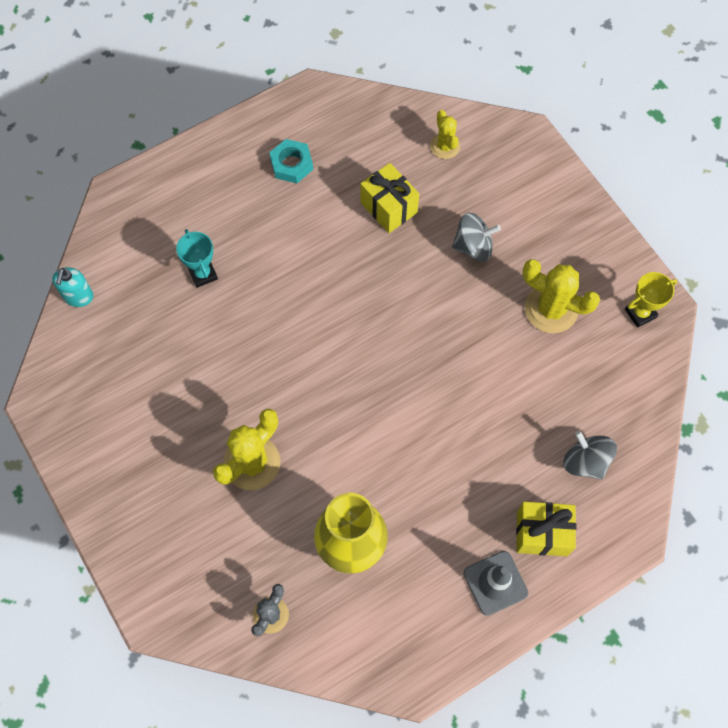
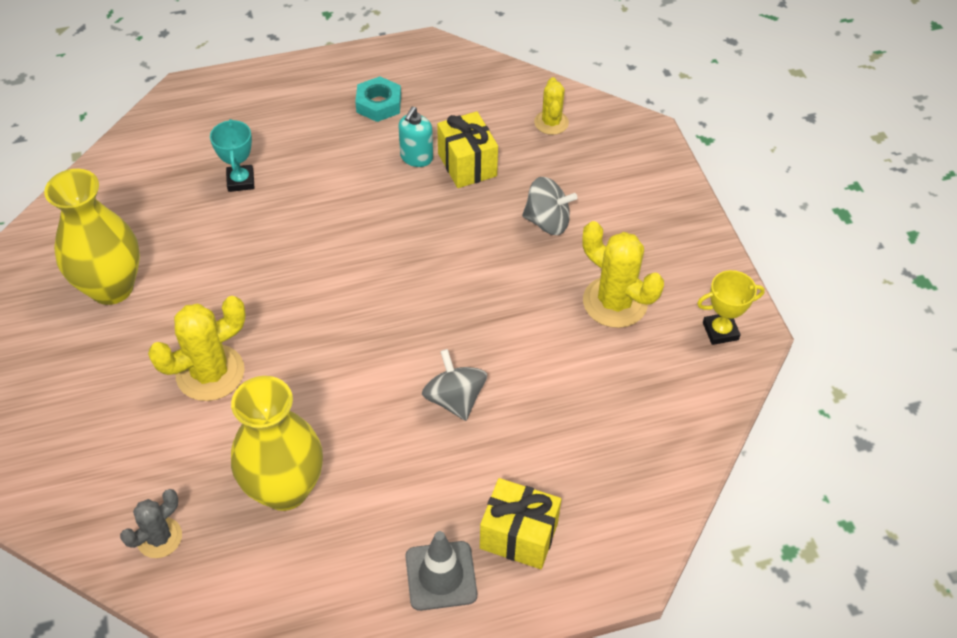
camera: 15 degrees right, 15 degrees down
turquoise soap dispenser [52,267,93,307] -> turquoise soap dispenser moved to [399,106,433,167]
grey spinning top [563,431,617,480] -> grey spinning top moved to [422,349,487,421]
none -> yellow vase [44,169,140,305]

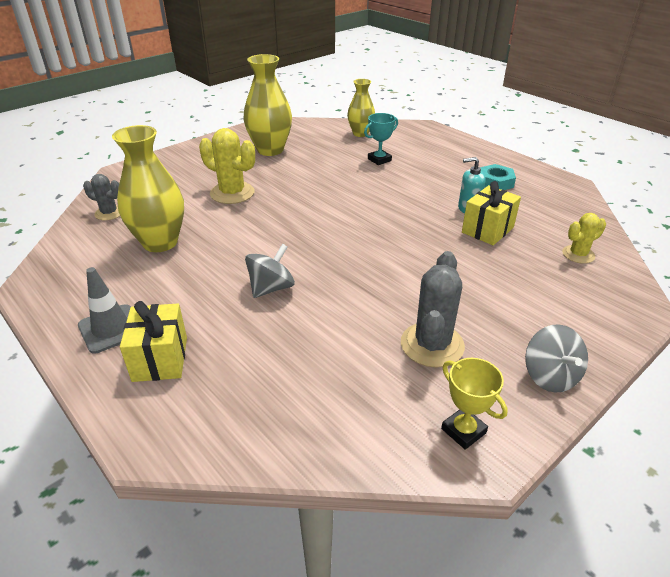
camera: 65 degrees right, 15 degrees down
grey spinning top [522,177,578,235] -> grey spinning top moved to [525,324,588,393]
yellow cactus [582,221,664,328] -> grey cactus [401,251,465,367]
none -> yellow vase [347,79,375,137]

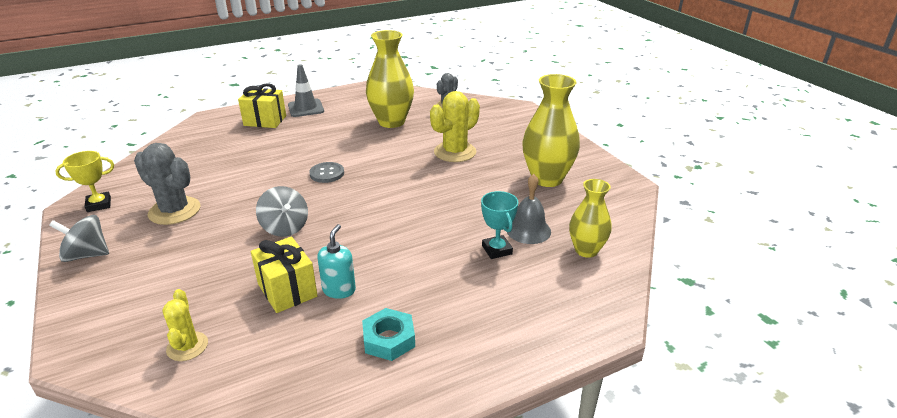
camera: 105 degrees right, 5 degrees down
grey spinning top [245,244,295,298] -> grey spinning top moved to [256,186,308,237]
none -> grey button [309,162,344,183]
none -> grey bell [507,174,551,244]

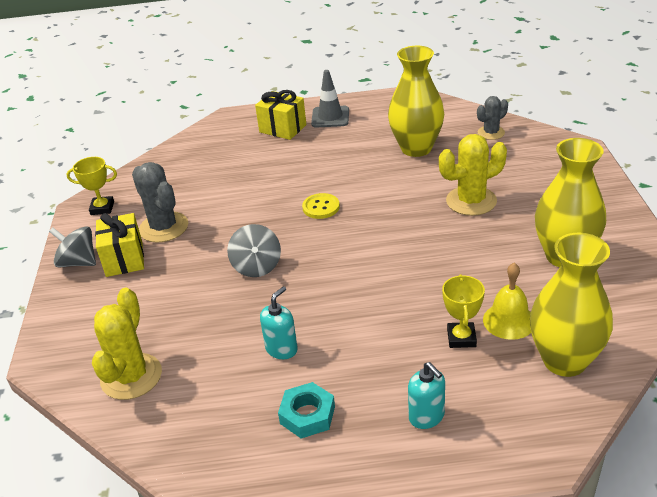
camera: 25 degrees right, 5 degrees up
yellow cactus [162,289,208,361] -> yellow cactus [92,288,162,400], size x1.66
yellow gift [251,237,318,313] -> yellow gift moved to [95,213,144,277]
grey button [309,162,344,183] -> yellow button [302,193,340,219]
turquoise trophy [481,191,519,259] -> yellow trophy [442,275,485,348]
grey bell [507,174,551,244] -> yellow bell [483,263,531,340]
yellow vase [569,179,612,258] -> yellow vase [530,233,613,377], size x1.61
none -> turquoise soap dispenser [408,362,445,429]

